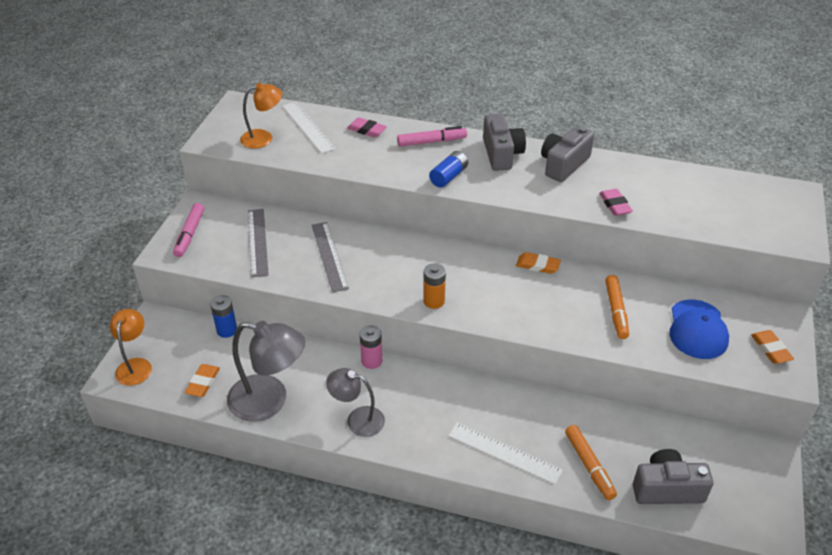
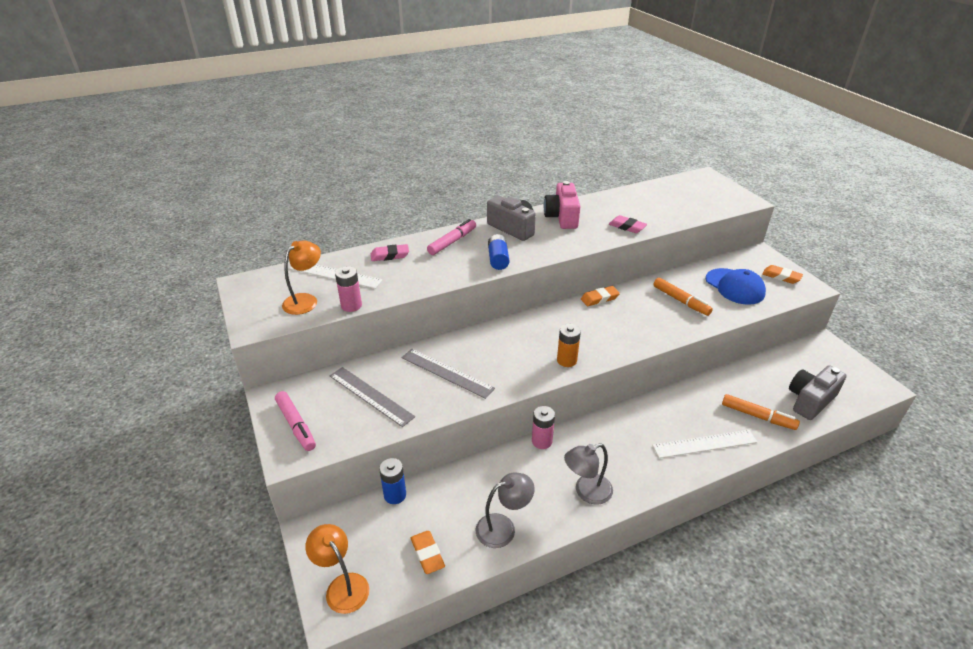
camera: 40 degrees left, 5 degrees down
grey lamp [227,321,305,422] -> grey lamp [476,472,535,548], size x0.62
grey camera [541,126,594,182] -> pink camera [544,181,580,229]
none -> pink battery [335,266,362,312]

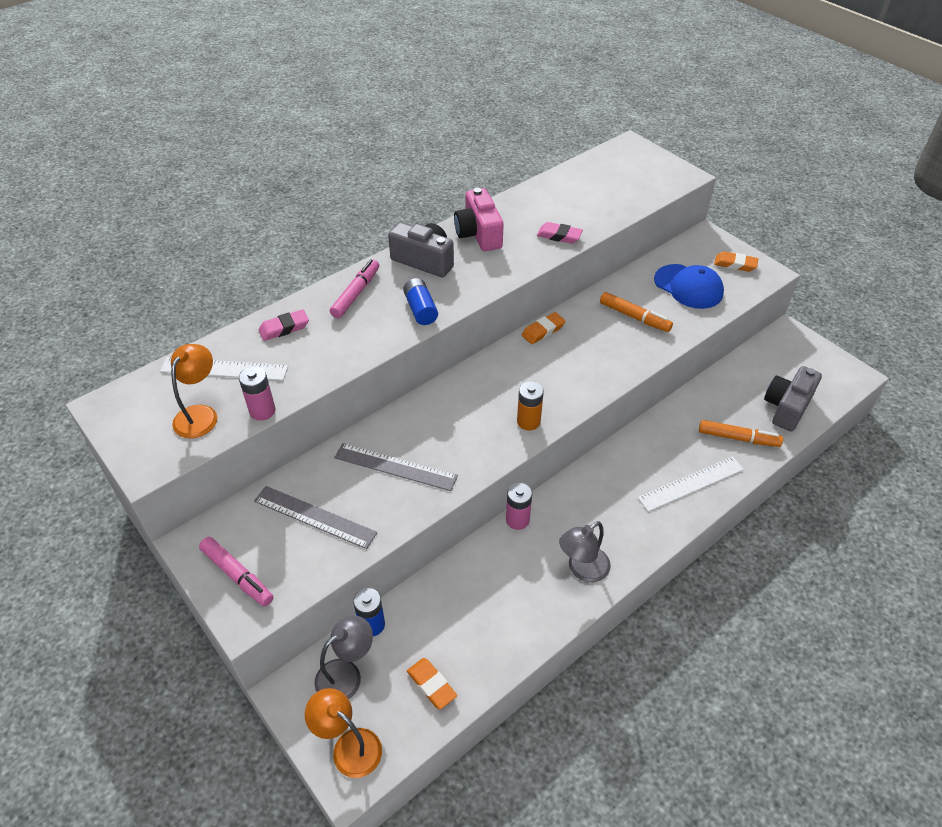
camera: 15 degrees left, 10 degrees up
grey lamp [476,472,535,548] -> grey lamp moved to [314,616,373,699]

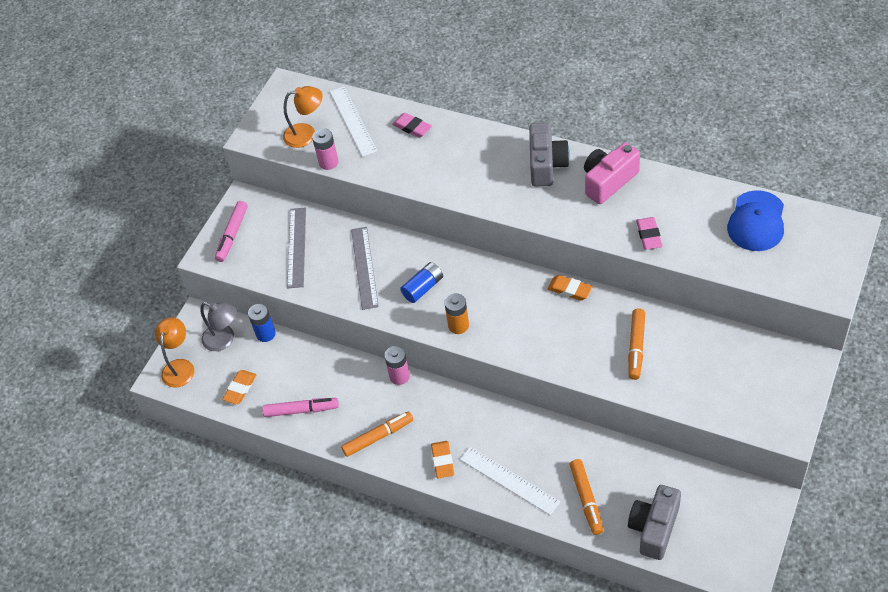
camera: 70 degrees right, 5 degrees up
pink marker [330,260,379,318] -> pink marker moved to [262,398,339,417]
blue battery [403,278,438,325] -> blue battery moved to [400,262,443,303]
grey lamp [559,521,611,583] -> orange marker [341,411,413,457]
blue cap [654,264,724,309] -> blue cap moved to [727,190,784,251]
orange eraser [714,251,758,272] -> orange eraser moved to [431,441,454,478]
grey camera [764,366,822,432] -> grey camera turned 75 degrees counterclockwise [628,485,681,560]

